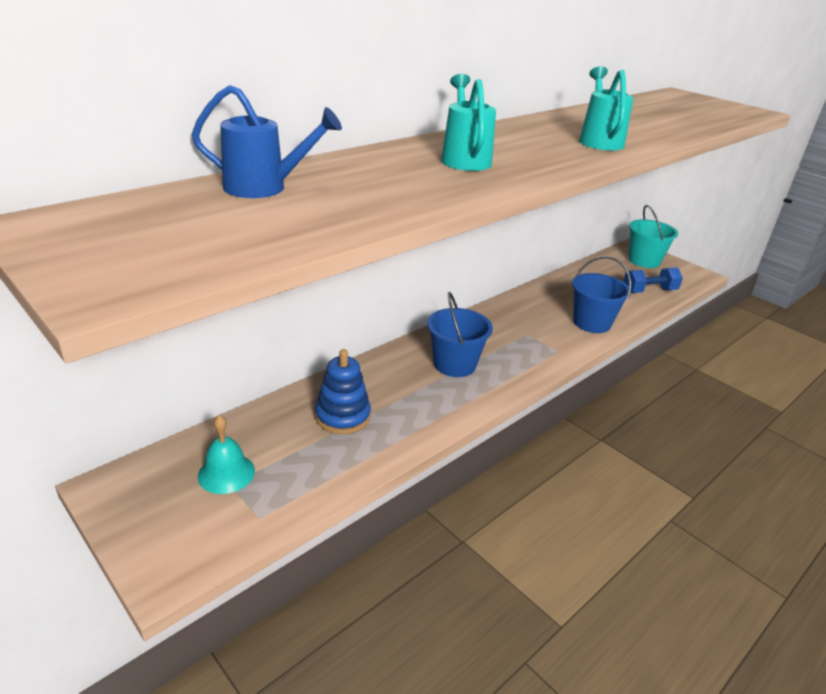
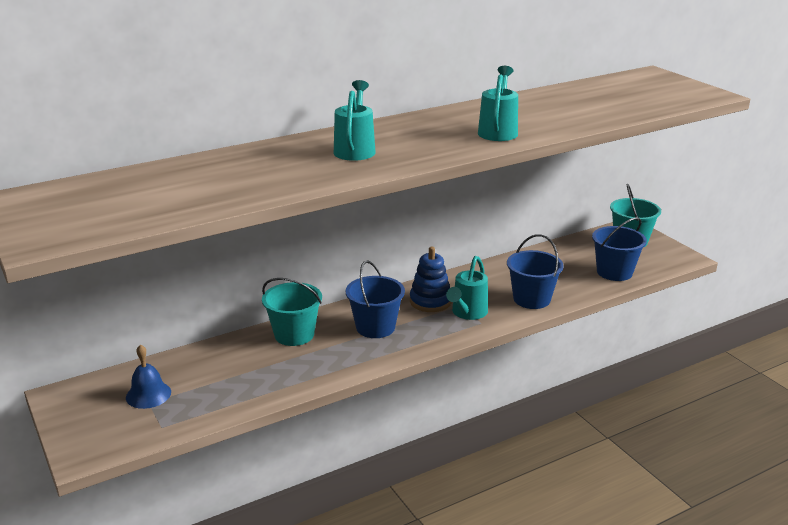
camera: 15 degrees right, 5 degrees down
blue watering can [192,85,342,198] -> none
turquoise bell [198,415,255,494] -> blue bell [126,345,171,409]
blue stacking toy [315,349,371,434] -> blue stacking toy moved to [410,247,452,312]
blue dumbbell [623,267,683,293] -> blue bucket [592,217,647,281]
none -> turquoise bucket [262,278,322,346]
none -> turquoise watering can [446,256,488,320]

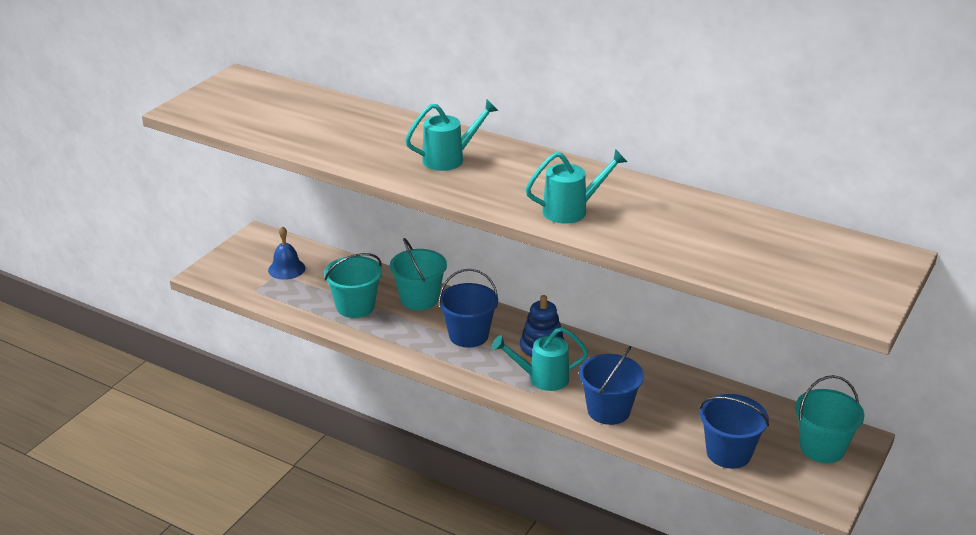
camera: 60 degrees right, 5 degrees up
none -> turquoise bucket [324,253,382,318]

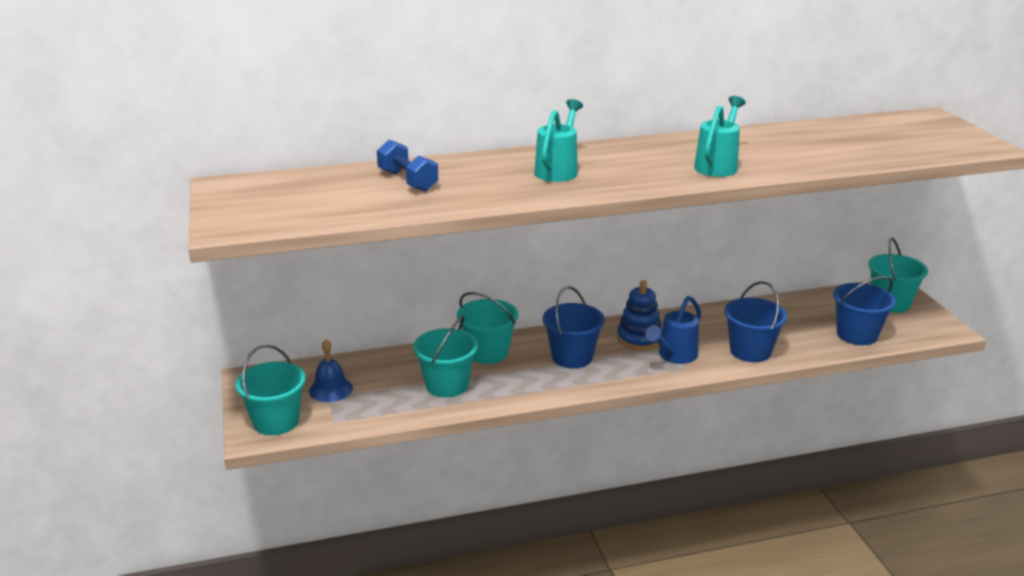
camera: 45 degrees left, 5 degrees down
turquoise watering can [492,327,588,391] -> blue watering can [645,296,701,364]
none -> turquoise bucket [235,345,306,435]
none -> blue dumbbell [377,140,438,192]

